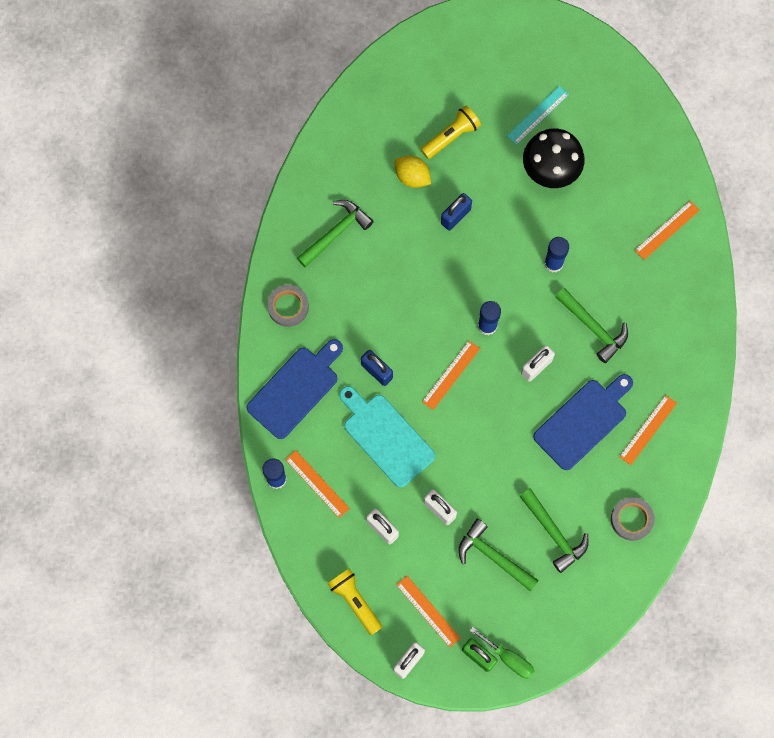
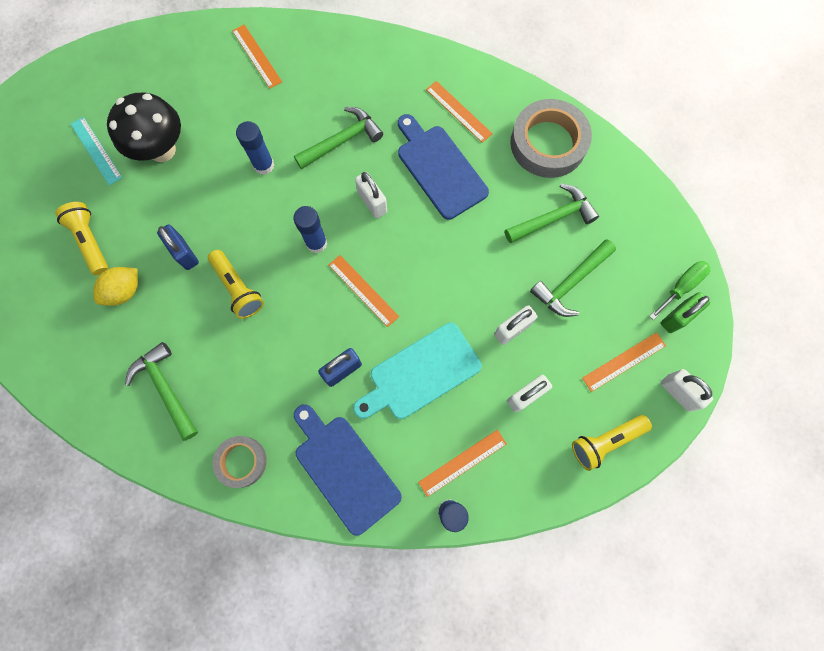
camera: 80 degrees left, 0 degrees up
grey tape [611,497,655,541] -> grey tape [510,99,592,178], size x1.75
none -> yellow flashlight [208,250,264,319]

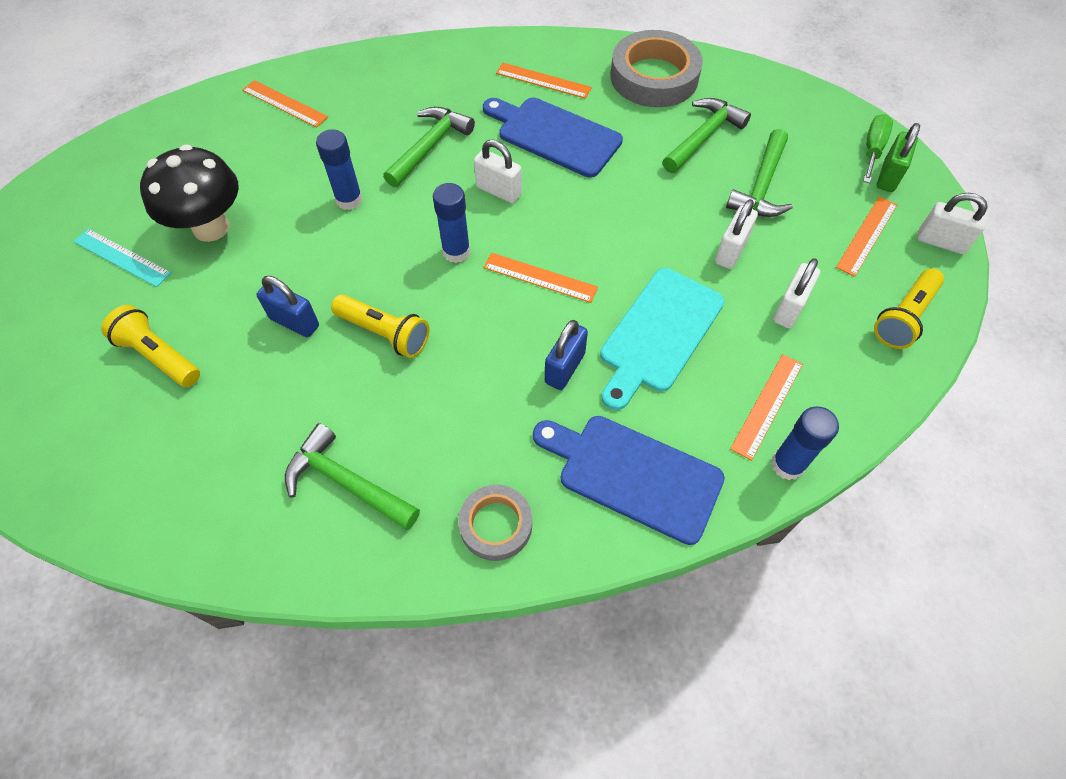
camera: 25 degrees left, 15 degrees down
yellow lemon [93,267,138,306] -> none

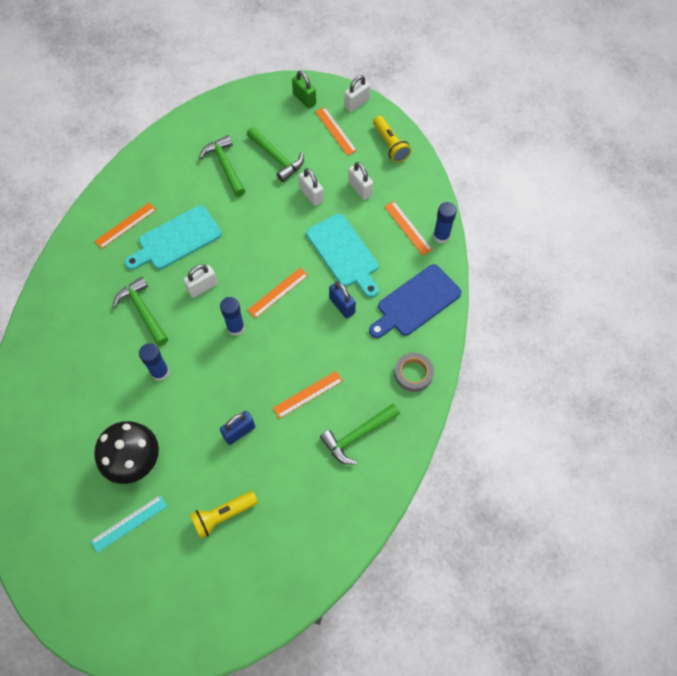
camera: 65 degrees left, 5 degrees up
orange ruler [242,80,328,128] -> orange ruler moved to [273,371,343,419]
yellow flashlight [331,294,429,358] -> none
blue cutting board [483,98,623,178] -> turquoise cutting board [125,205,222,270]
grey tape [611,30,703,107] -> none
green screwdriver [863,114,893,183] -> none

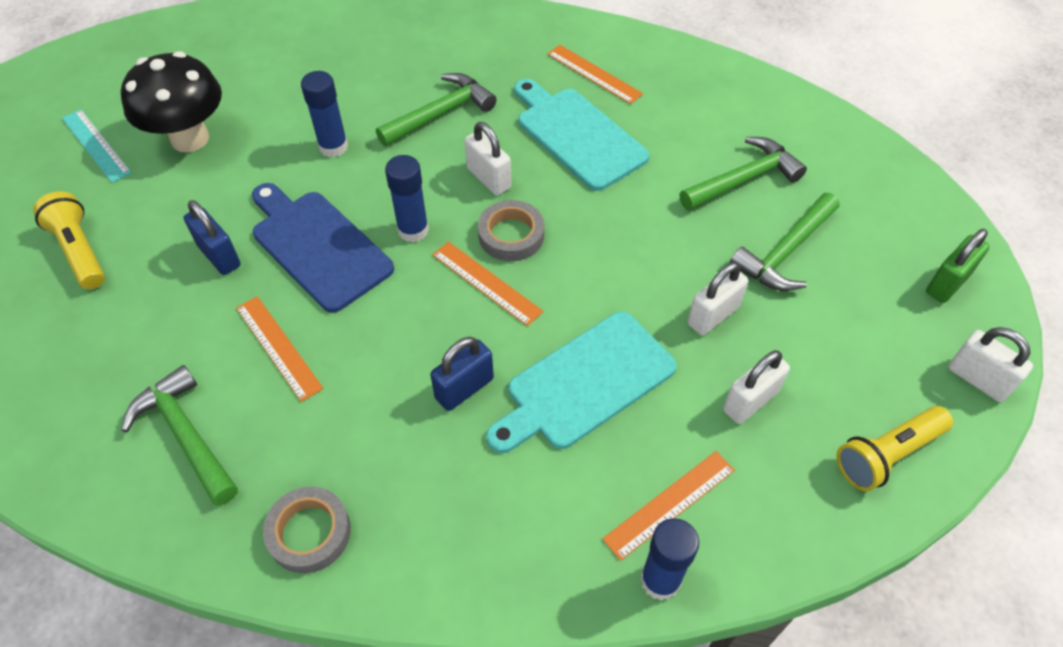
camera: 85 degrees right, 10 degrees down
orange ruler [315,107,357,156] -> none
blue cutting board [369,264,462,338] -> blue cutting board moved to [252,183,394,313]
none -> grey tape [478,200,544,261]

